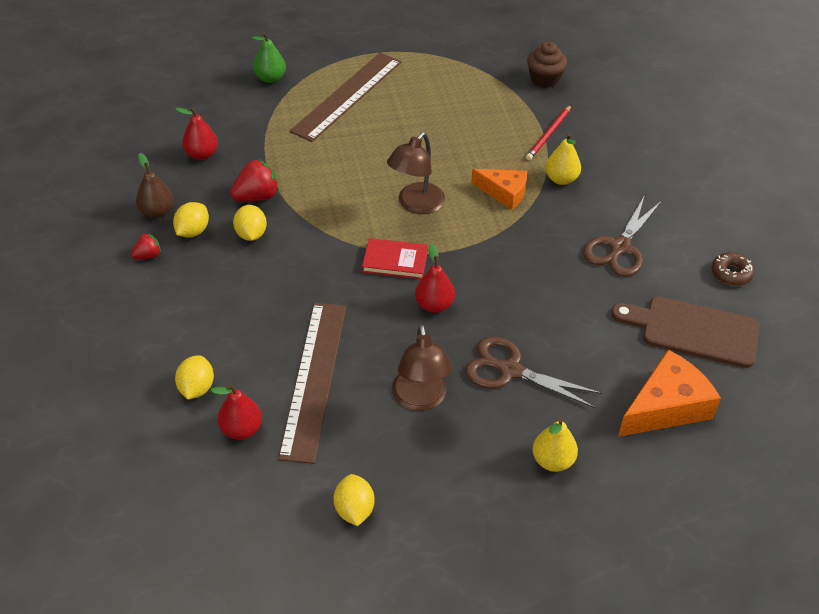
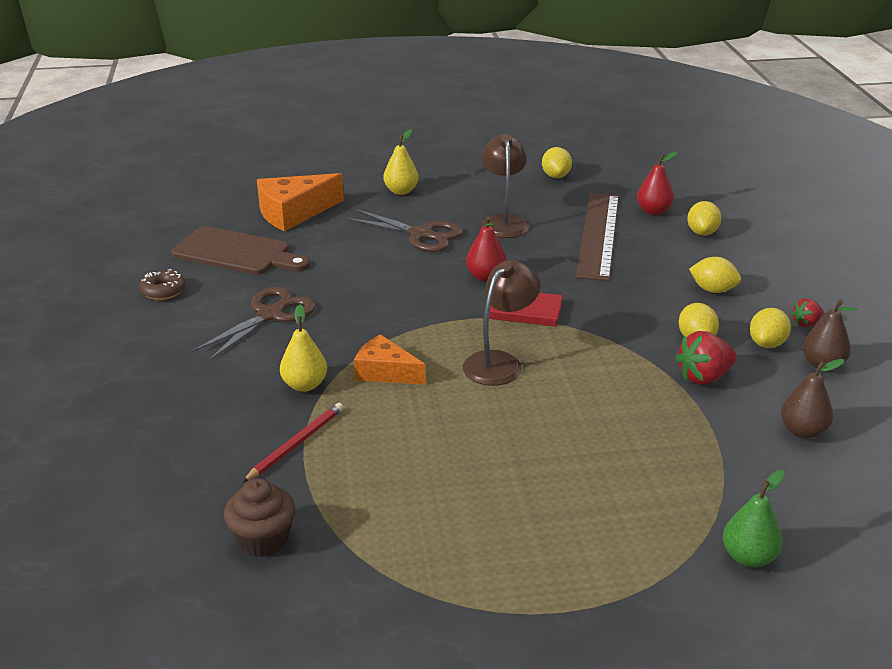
camera: 175 degrees left, 15 degrees down
red pear [175,107,218,160] -> brown pear [781,359,845,439]
brown ruler [290,53,401,142] -> none
none -> yellow lemon [689,257,741,293]

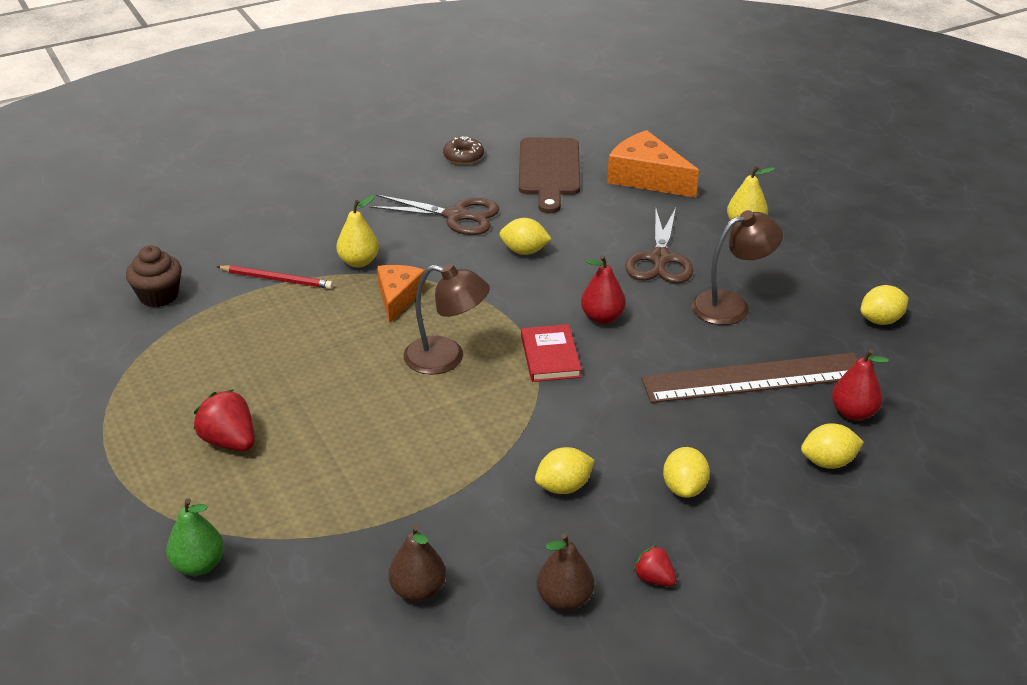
camera: 70 degrees right, 5 degrees up
red strawberry [676,331,736,385] -> red strawberry moved to [194,389,255,451]
yellow lemon [750,308,791,348] -> yellow lemon moved to [499,218,552,255]

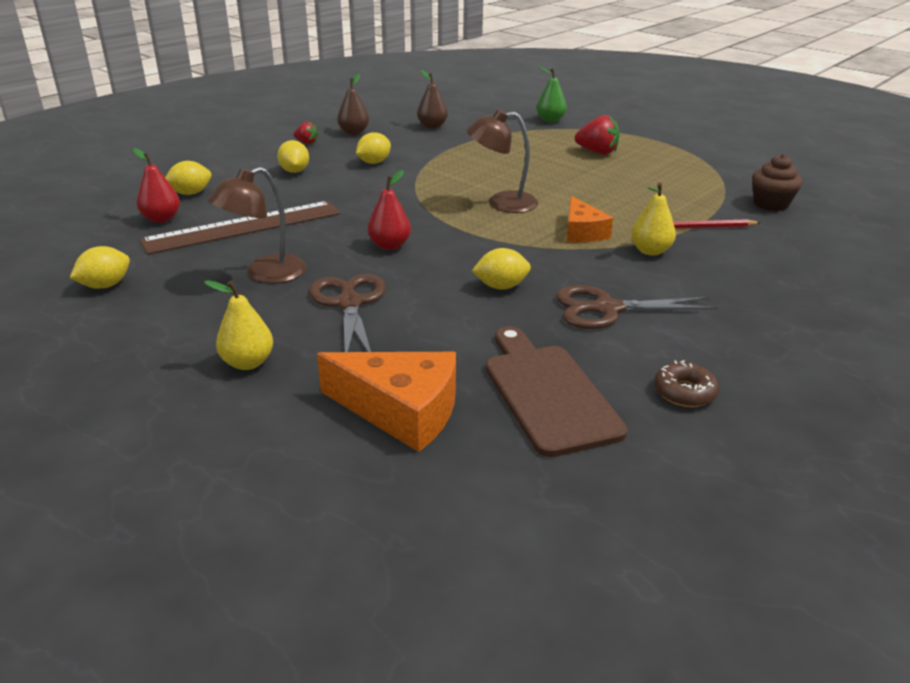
camera: 160 degrees right, 5 degrees down
red book [521,324,582,382] -> none

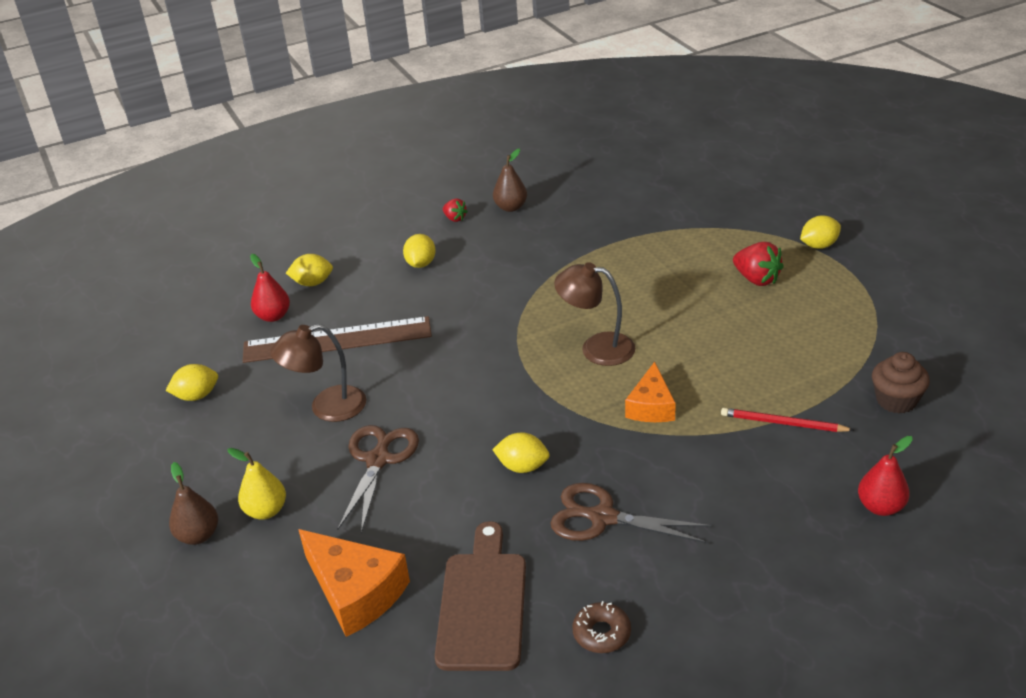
camera: 25 degrees right, 5 degrees up
yellow lemon [356,132,391,164] -> yellow lemon moved to [800,215,841,249]
red pear [368,170,411,250] -> red pear moved to [858,436,913,516]
brown pear [417,70,448,129] -> brown pear moved to [169,462,218,545]
green pear [536,67,567,122] -> none
yellow pear [631,183,676,256] -> none

